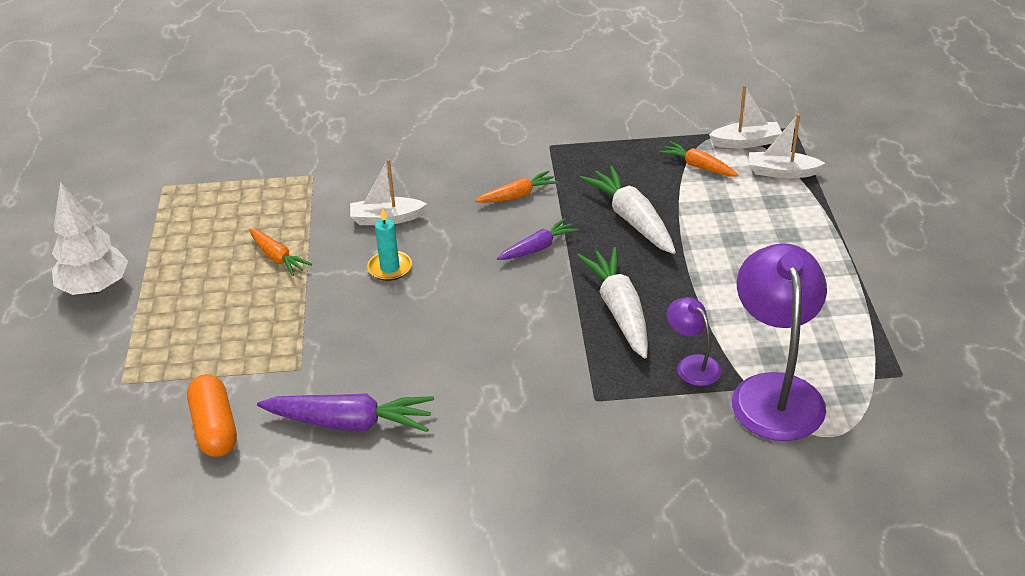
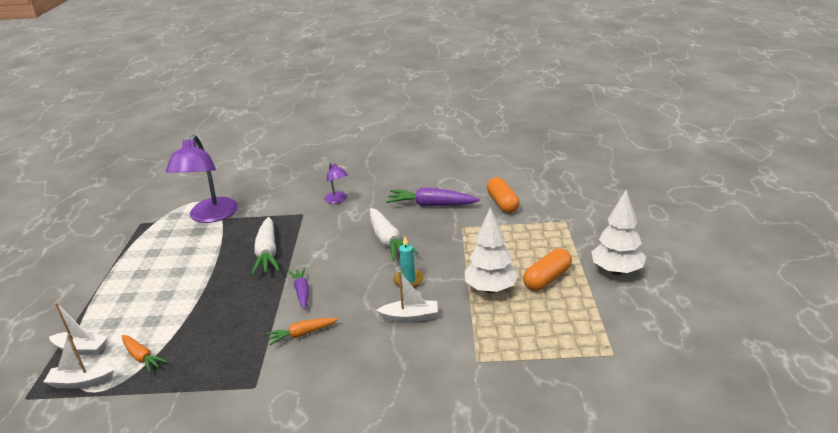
camera: 175 degrees left, 10 degrees down
orange carrot [249,228,312,276] -> white tree [465,208,519,293]
purple carrot [497,218,579,260] -> purple carrot turned 105 degrees clockwise [289,268,309,309]
white carrot [580,165,676,254] -> white carrot moved to [370,208,418,261]
purple lamp [667,297,721,386] -> purple lamp moved to [324,162,348,204]
none -> orange capsule [523,248,572,291]

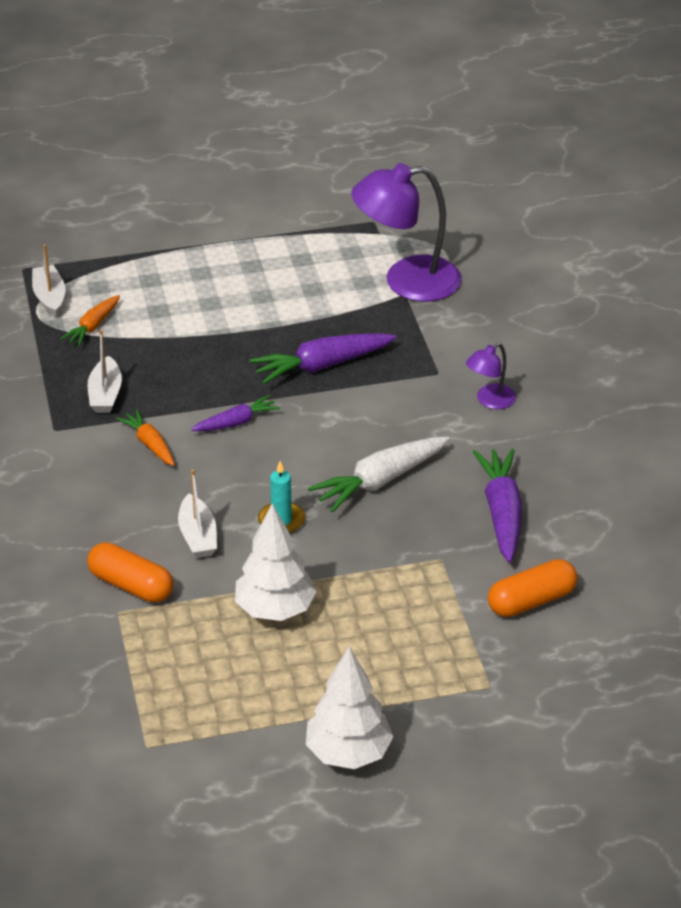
camera: 75 degrees right, 10 degrees up
white boat [49,302,108,355] -> white boat moved to [88,330,122,413]
white carrot [251,217,280,275] -> purple carrot [249,333,396,384]
orange capsule [523,248,572,291] -> orange capsule moved to [87,542,173,603]

